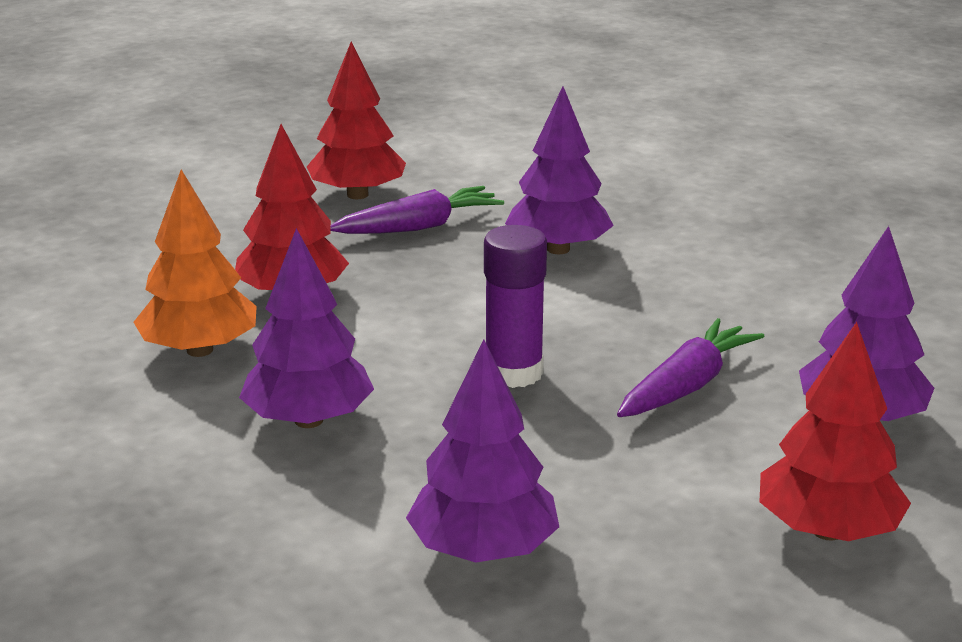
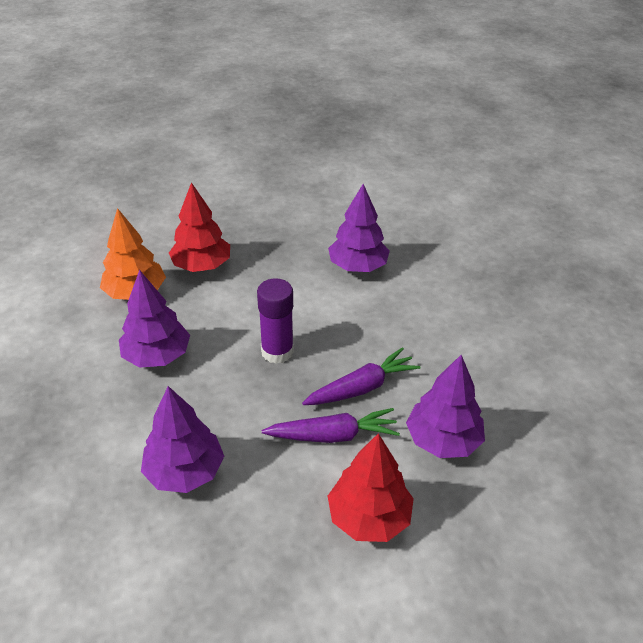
camera: 20 degrees right, 15 degrees up
red tree [307,42,406,199] -> none
purple carrot [330,186,504,234] -> purple carrot moved to [262,408,400,443]

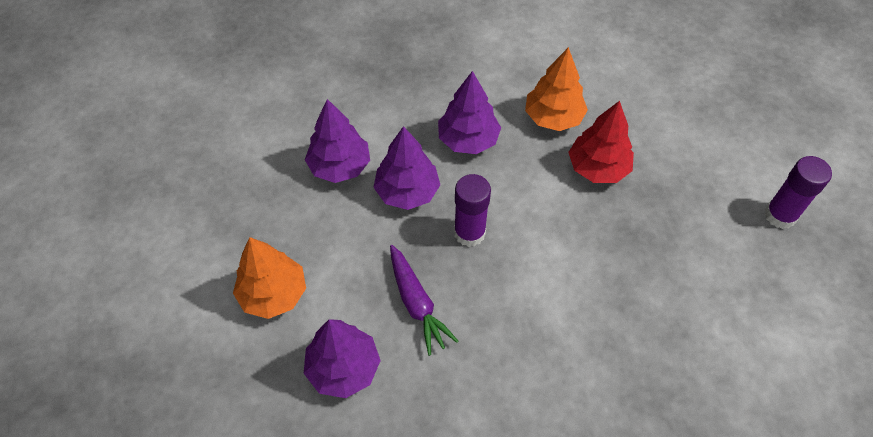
camera: 95 degrees right, 15 degrees up
purple carrot [262,408,400,443] -> none
purple tree [328,184,390,272] -> purple tree moved to [373,126,440,210]
red tree [328,433,414,542] -> orange tree [233,237,306,319]
none -> purple glue stick [764,156,832,229]

